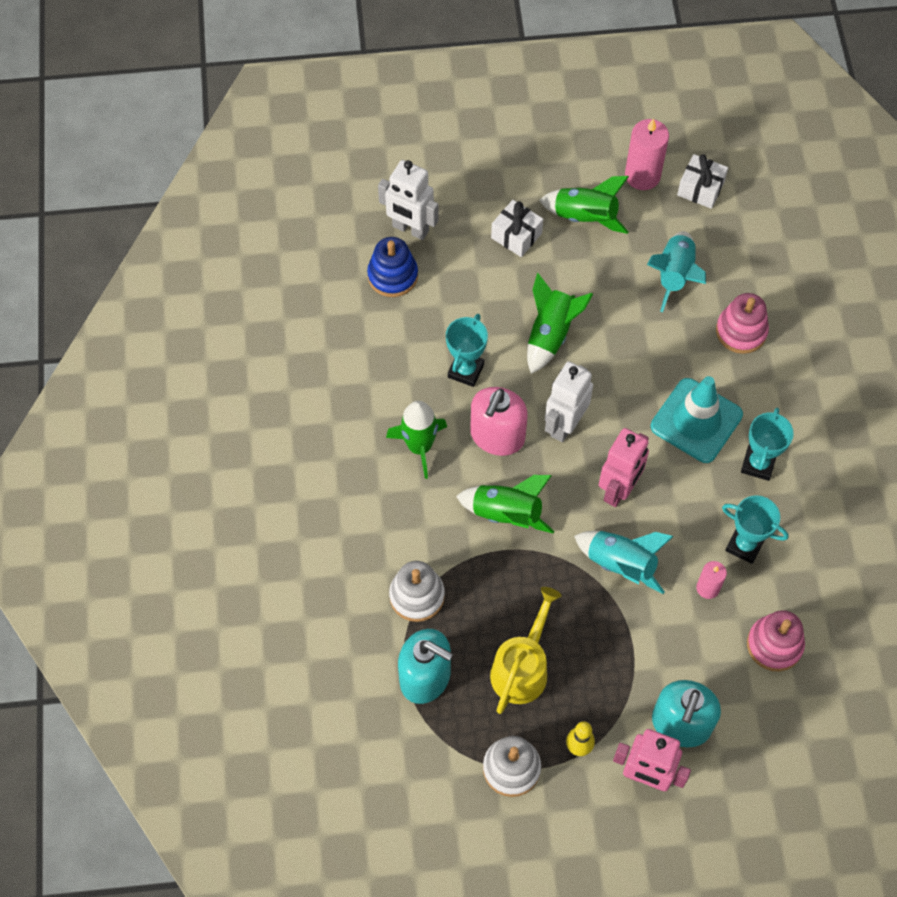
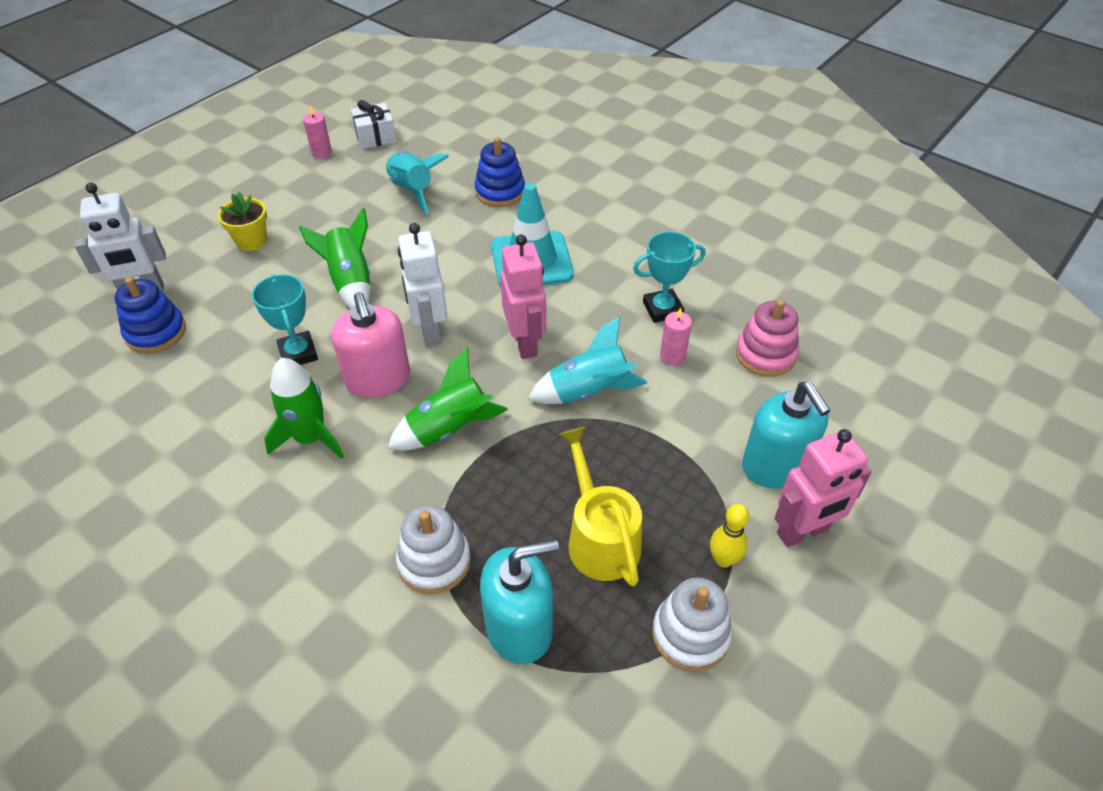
camera: 45 degrees left, 15 degrees down
white gift [491,200,543,257] -> yellow flower pot [218,192,267,251]
green rocket [539,176,629,234] -> none
pink candle [625,118,669,190] -> pink candle [303,105,332,159], size x0.58
pink stacking toy [716,293,769,354] -> blue stacking toy [475,137,525,207]
turquoise trophy [741,408,794,481] -> none

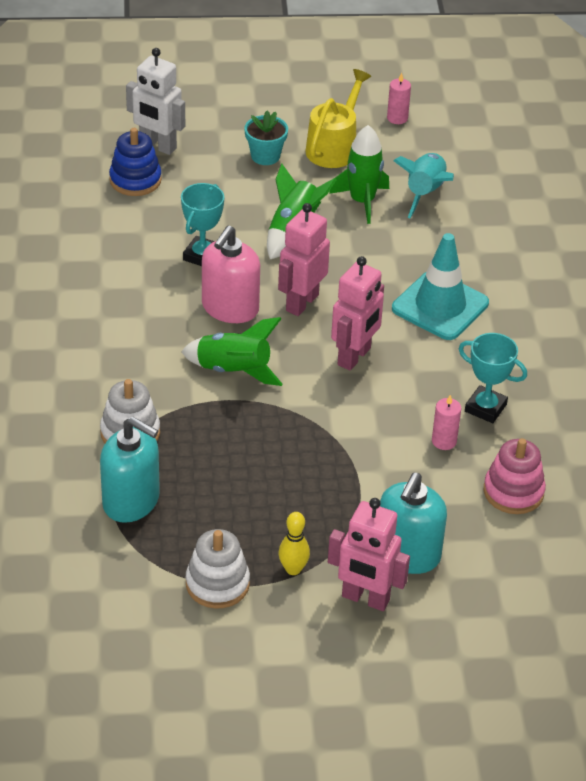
camera: 45 degrees right, 5 degrees down
yellow flower pot [218,192,267,251] -> turquoise flower pot [244,110,288,165]
green rocket [264,358,344,459] -> green rocket moved to [329,125,389,224]
white gift [351,100,397,149] -> none
white robot [398,223,447,347] -> pink robot [278,203,330,316]
blue stacking toy [475,137,525,207] -> none
turquoise rocket [528,317,647,404] -> none
yellow watering can [558,427,642,586] -> yellow watering can moved to [305,69,371,168]

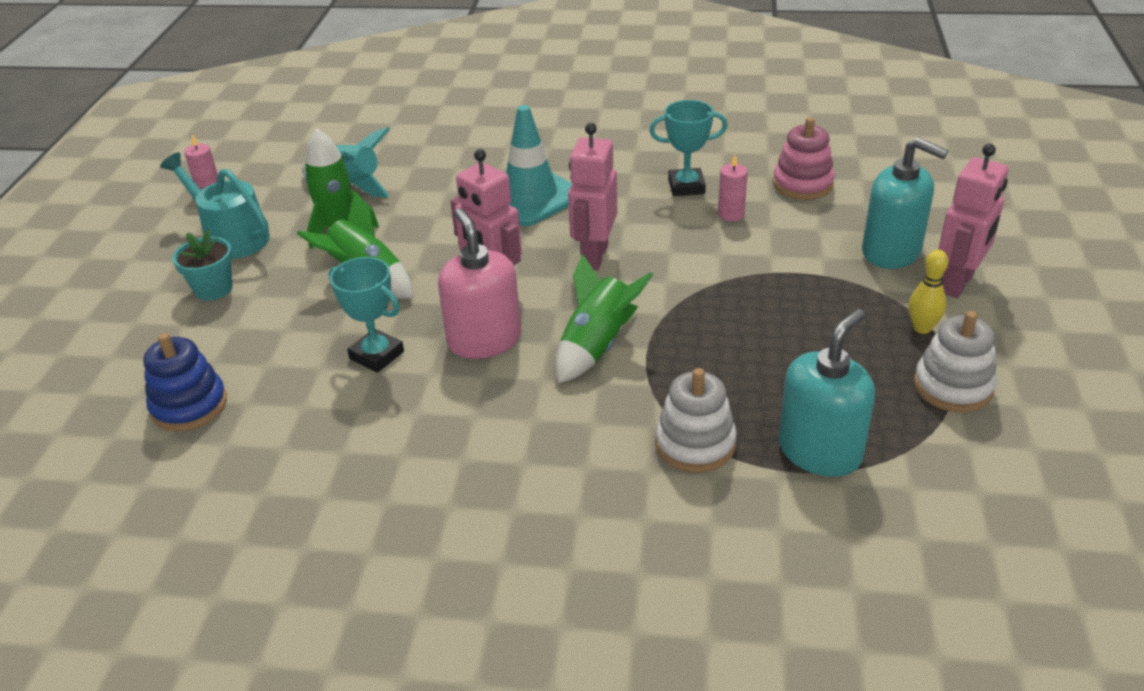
camera: 75 degrees left, 5 degrees down
white robot [126,48,185,155] -> none
pink soap dispenser [202,226,260,323] -> pink soap dispenser turned 150 degrees counterclockwise [438,208,521,359]
yellow watering can [305,69,371,168] -> turquoise watering can [160,152,270,259]
pink robot [331,256,384,371] -> pink robot turned 120 degrees counterclockwise [568,123,617,270]
turquoise trophy [458,333,527,423] -> turquoise trophy turned 45 degrees clockwise [649,100,727,196]

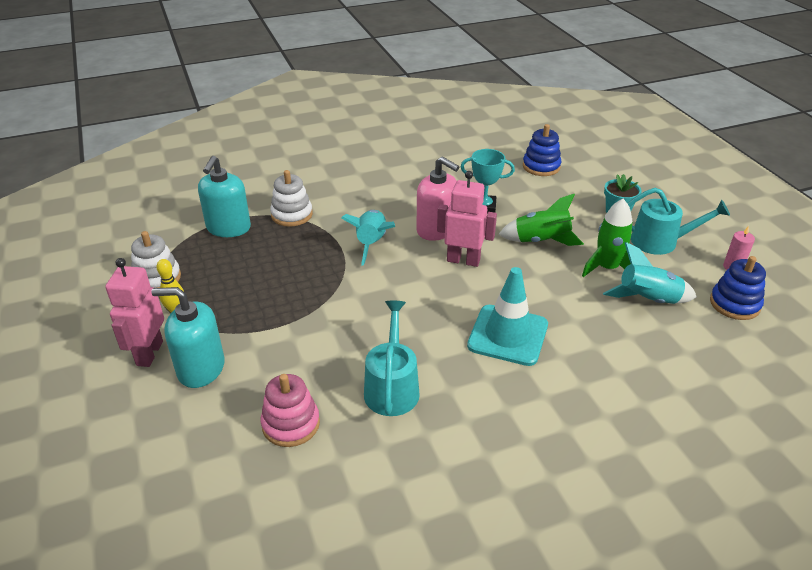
camera: 150 degrees right, 0 degrees up
green rocket [555,254,654,383] -> turquoise rocket [341,210,395,266]
pink robot [568,123,617,270] -> none
turquoise trophy [649,100,727,196] -> turquoise watering can [364,301,420,416]
pink candle [718,155,748,222] -> none
none -> blue stacking toy [710,256,766,320]

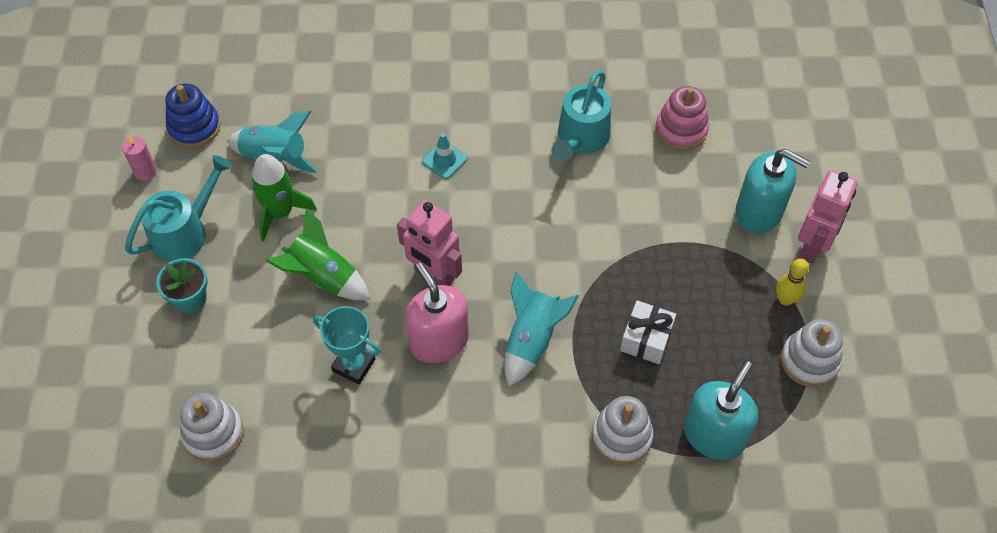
camera: 160 degrees left, 20 degrees up
turquoise traffic cone [467,267,548,366] -> turquoise traffic cone [422,133,467,179], size x0.48
blue stacking toy [523,124,562,176] -> white stacking toy [180,393,244,462]
turquoise watering can [627,188,730,255] -> turquoise watering can turned 105 degrees clockwise [125,155,232,262]
none -> white gift [620,301,676,364]

